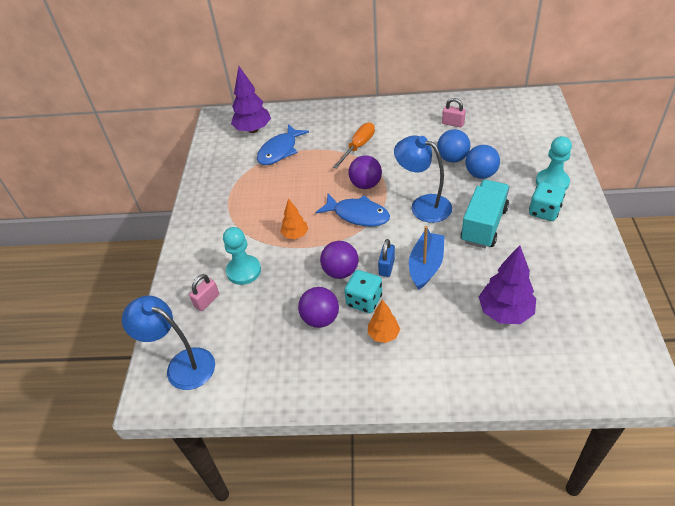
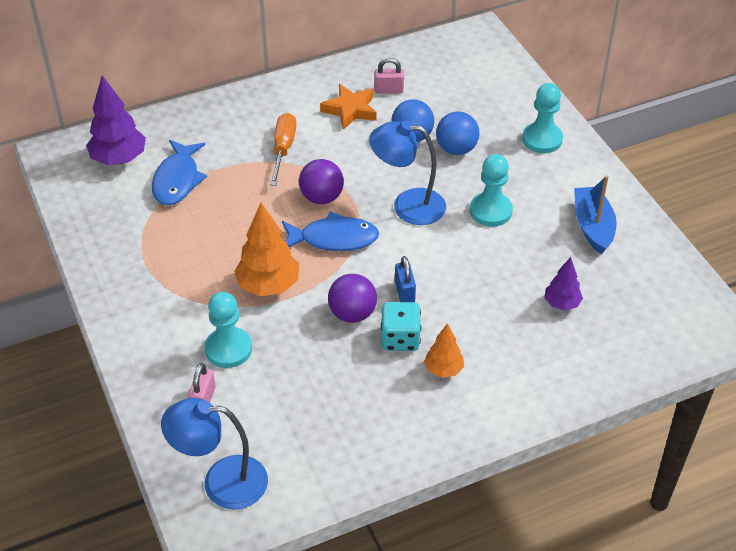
camera: 30 degrees left, 0 degrees up
orange tree [281,198,308,239] -> orange tree [234,203,299,296], size x1.72
purple ball [298,287,339,328] -> none
blue boat [409,226,444,290] -> blue boat moved to [574,175,617,255]
turquoise truck [460,180,510,248] -> turquoise pawn [470,154,513,226]
purple tree [479,245,536,324] -> purple tree [545,257,583,310], size x0.58
turquoise dice [529,182,565,221] -> none
none -> orange star [320,84,376,130]

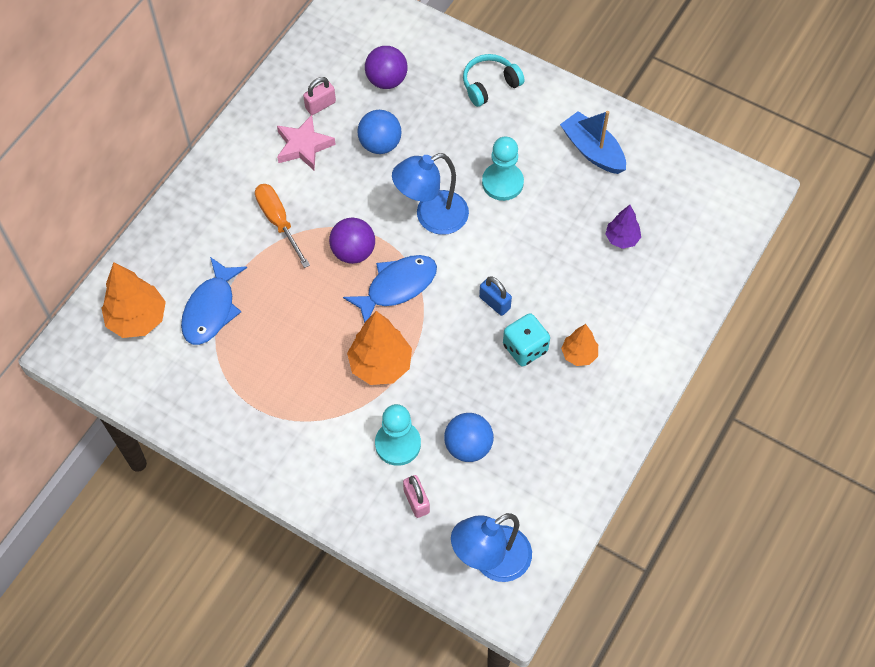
camera: 35 degrees left, 15 degrees up
purple tree [86,76,146,165] -> orange tree [101,262,166,338]
blue fish [152,140,207,205] -> blue fish turned 45 degrees clockwise [181,257,247,345]
orange star [320,84,376,130] -> pink star [277,115,336,170]
purple ball [328,274,377,323] -> purple ball moved to [365,46,408,89]
blue ball [436,111,480,155] -> blue ball moved to [444,413,494,462]
turquoise pawn [522,83,563,153] -> turquoise headphones [463,54,525,107]

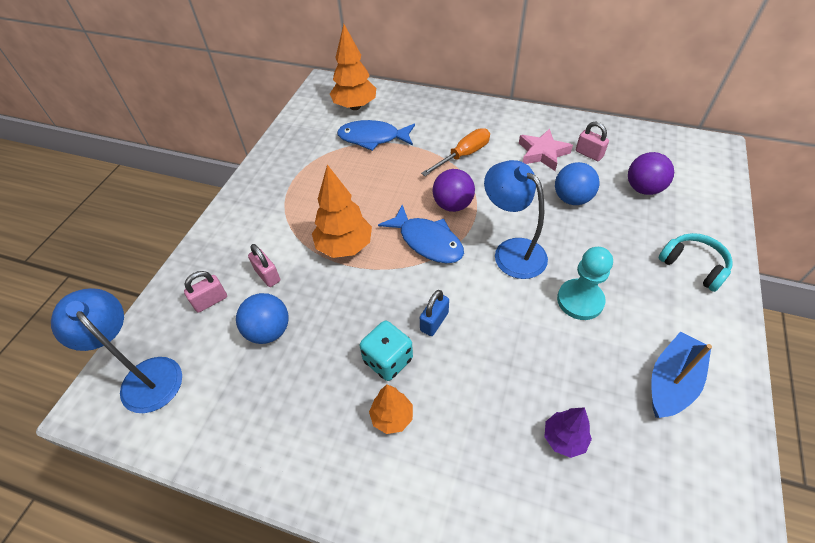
camera: 80 degrees right, 10 degrees down
turquoise pawn [375,404,421,466] -> pink padlock [248,244,280,287]

